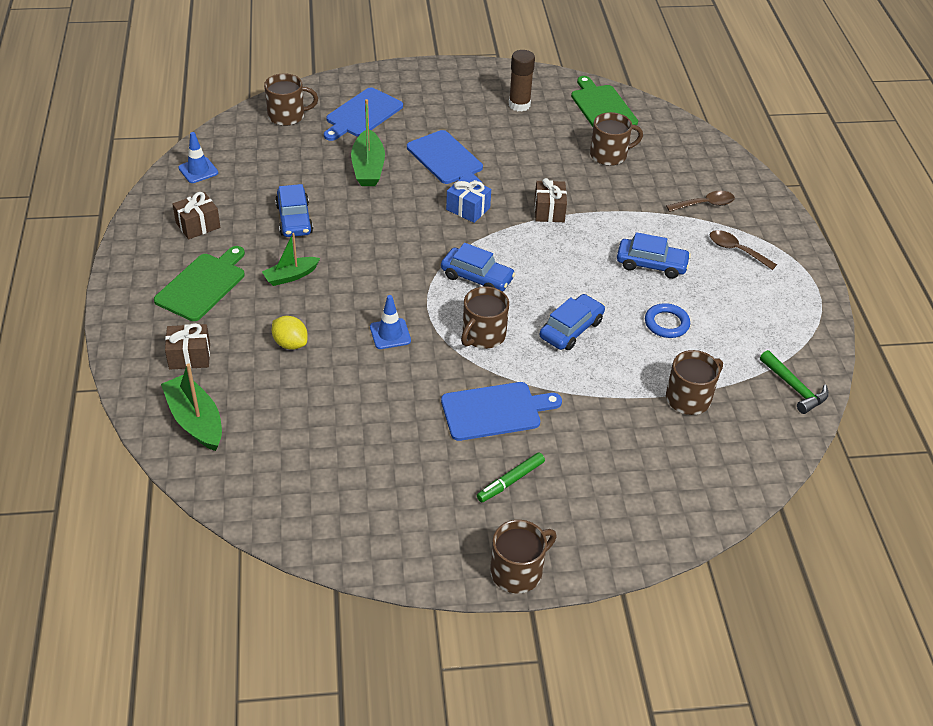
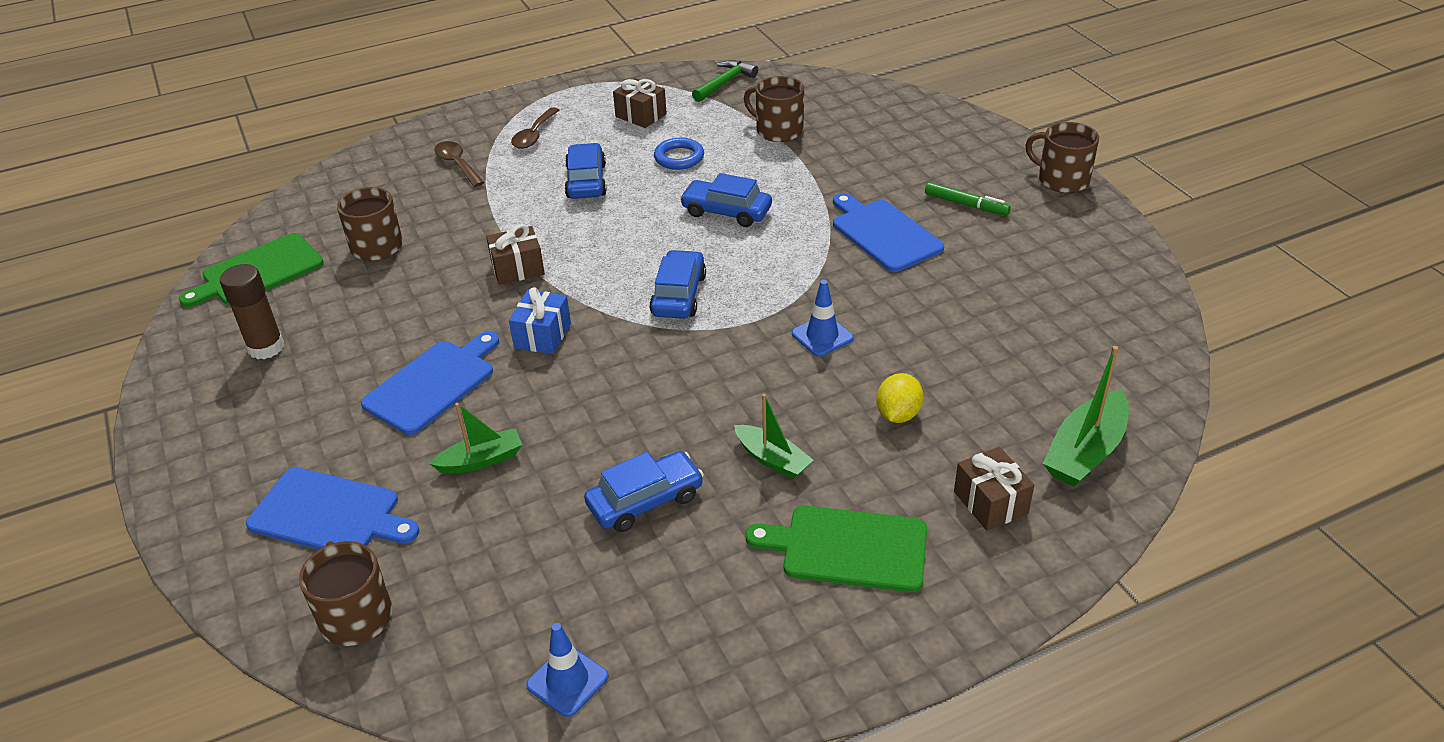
camera: 105 degrees left, 5 degrees down
brown gift [172,192,220,240] -> brown gift moved to [613,78,667,128]
green boat [351,99,385,186] -> green boat [429,403,522,474], size x0.66
brown mug [461,286,509,349] -> none

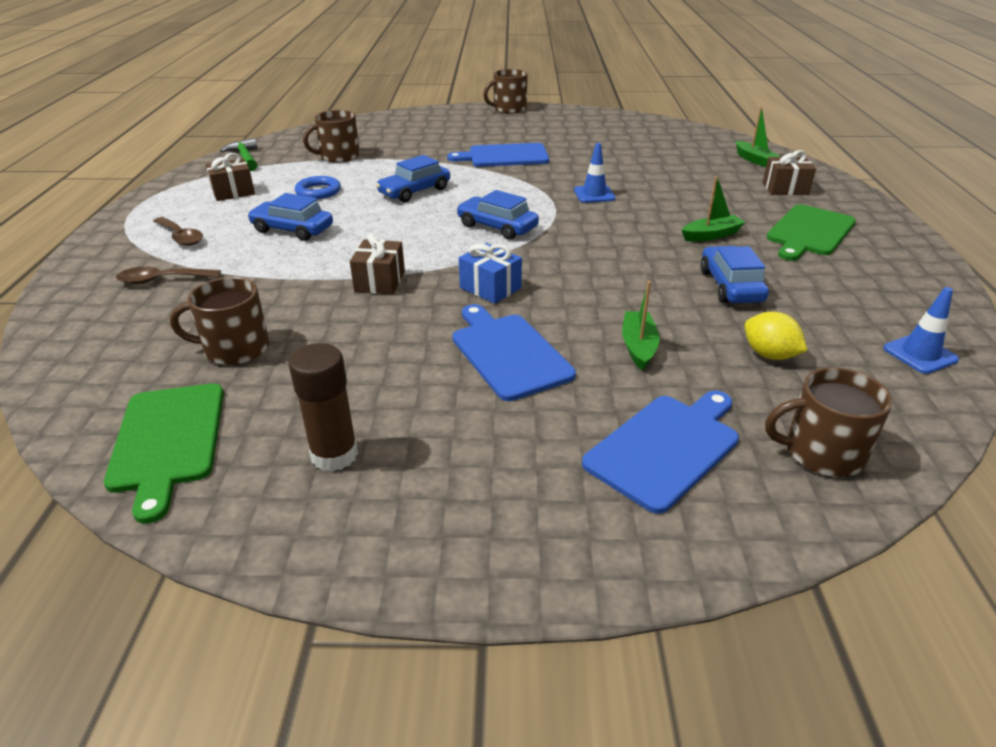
camera: 65 degrees left, 5 degrees down
yellow lemon [876,373,923,423] -> yellow lemon moved to [745,312,807,360]
green marker [925,182,1011,215] -> none
green boat [1043,346,1129,487] -> green boat [736,107,781,167], size x0.66

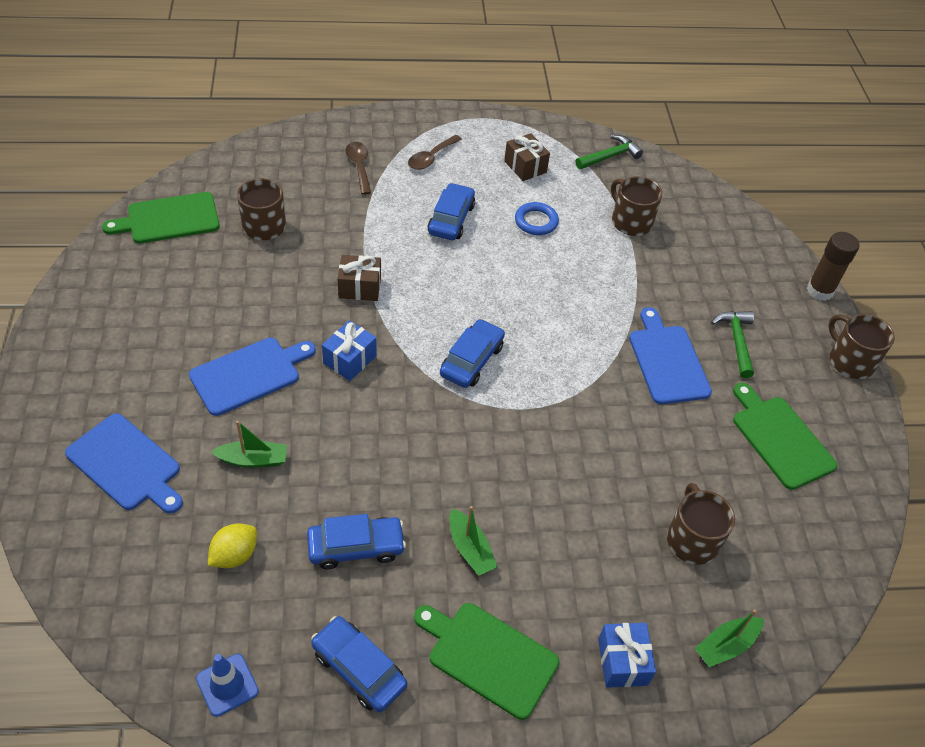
camera: 80 degrees right, 15 degrees up
brown glue stick [289,343,358,472] -> brown glue stick moved to [807,232,860,301]
blue car [376,155,450,202] -> blue car moved to [311,616,407,712]
blue traffic cone [574,143,616,203] -> none
brown gift [763,150,816,195] -> blue gift [598,623,656,688]
brown mug [765,367,893,477] -> brown mug moved to [667,483,735,565]
none -> green hammer [711,311,754,378]
none -> green cutting board [733,383,838,490]

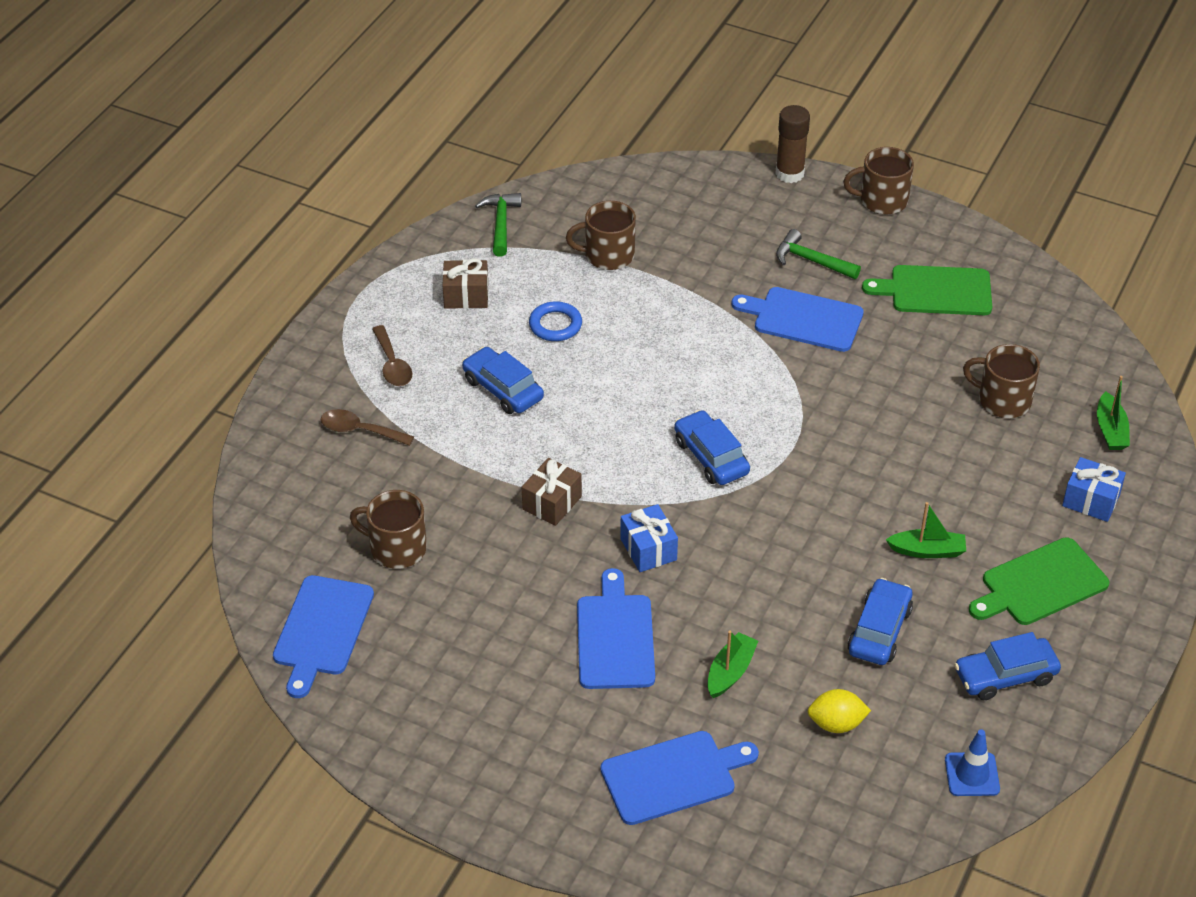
camera: 55 degrees left, 5 degrees down
green cutting board [102,192,220,244] -> blue cutting board [273,575,374,698]
yellow lemon [208,524,257,568] -> yellow lemon turned 75 degrees counterclockwise [807,689,871,733]

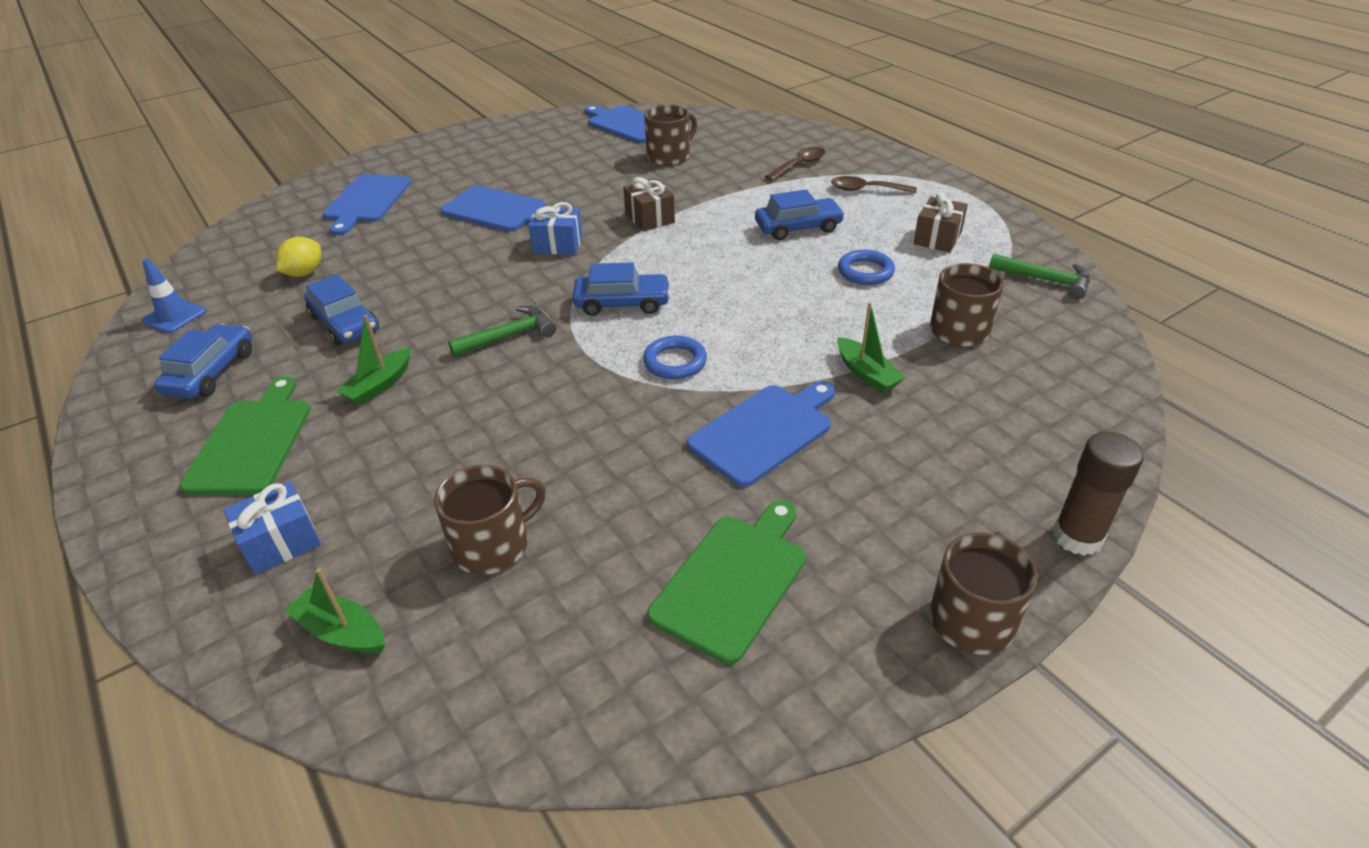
camera: 120 degrees right, 5 degrees down
green boat [708,631,758,698] -> green boat moved to [837,302,905,393]
green hammer [776,229,861,279] -> green hammer moved to [448,306,556,357]
none -> blue ring [643,335,707,380]

